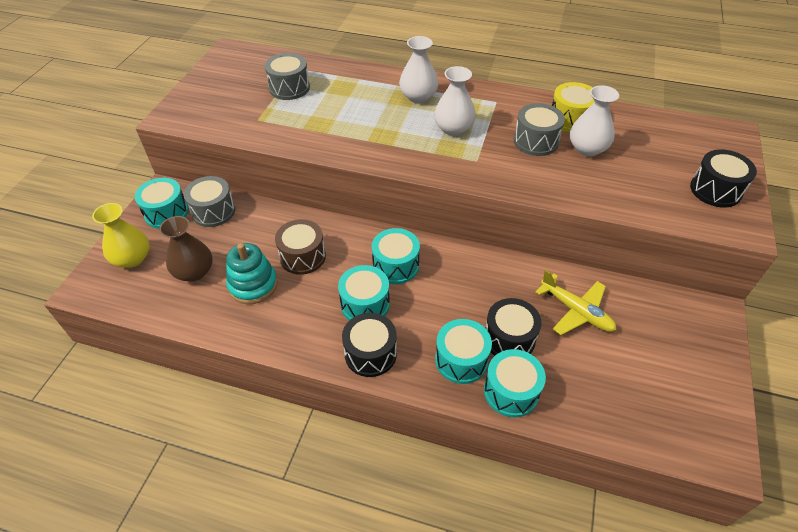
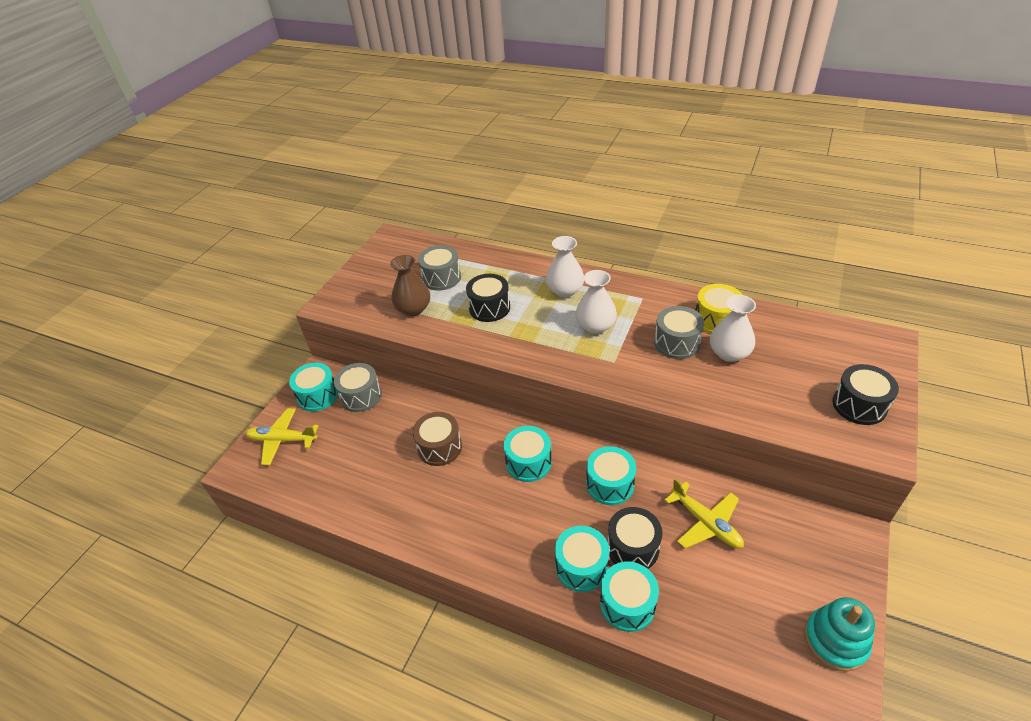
camera: 10 degrees right, 5 degrees down
yellow vase [92,203,150,268] -> yellow plane [246,408,319,465]
brown vase [159,216,213,281] -> brown vase moved to [390,255,430,316]
turquoise stacking toy [226,243,278,304] -> turquoise stacking toy moved to [804,597,875,671]
turquoise drum [338,265,390,320] -> turquoise drum moved to [586,446,636,505]
black drum [342,313,397,377] -> black drum moved to [466,274,510,322]

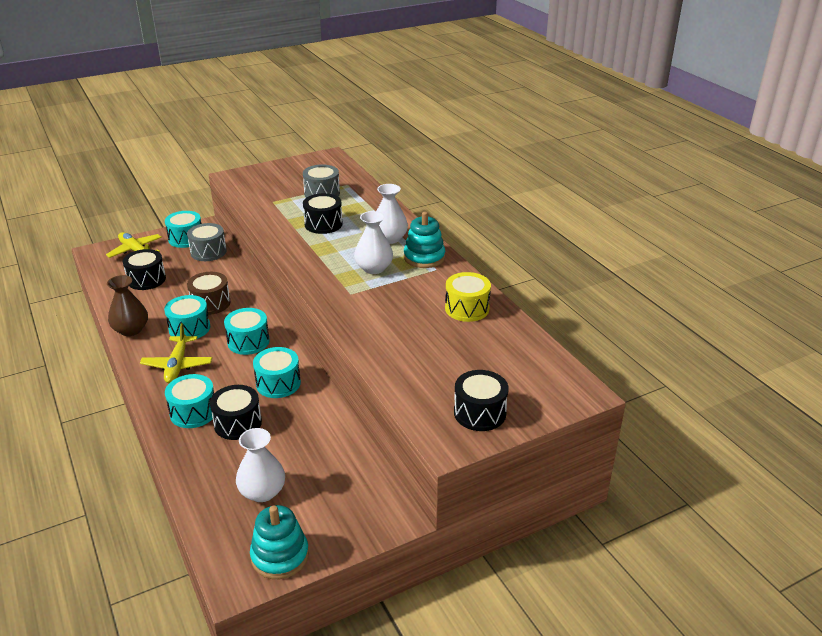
camera: 35 degrees right, 10 degrees down
brown vase [390,255,430,316] -> brown vase moved to [107,275,148,336]
turquoise drum [600,561,659,632] -> turquoise drum moved to [164,295,210,339]
grey drum [654,306,704,359] -> none
yellow plane [664,479,744,548] -> yellow plane moved to [140,323,212,383]
white vase [710,295,756,362] -> white vase moved to [236,428,285,502]
none -> black drum [123,249,166,290]
none -> turquoise stacking toy [404,212,445,268]

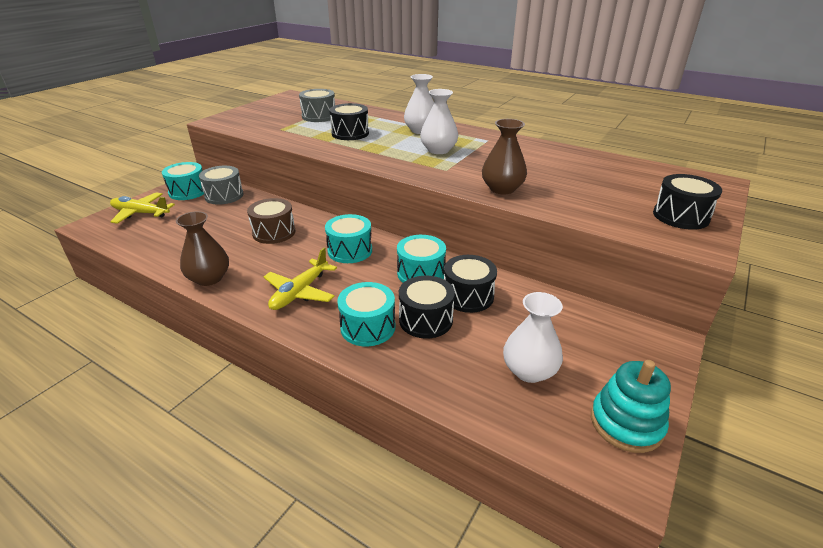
camera: 30 degrees left, 0 degrees up
black drum [123,249,166,290] -> black drum moved to [444,255,497,313]
yellow plane [140,323,212,383] -> yellow plane turned 60 degrees clockwise [264,248,337,310]
turquoise drum [164,295,210,339] -> none
turquoise stacking toy [404,212,445,268] -> none
yellow drum [445,272,491,322] -> none
none -> brown vase [482,119,527,194]

